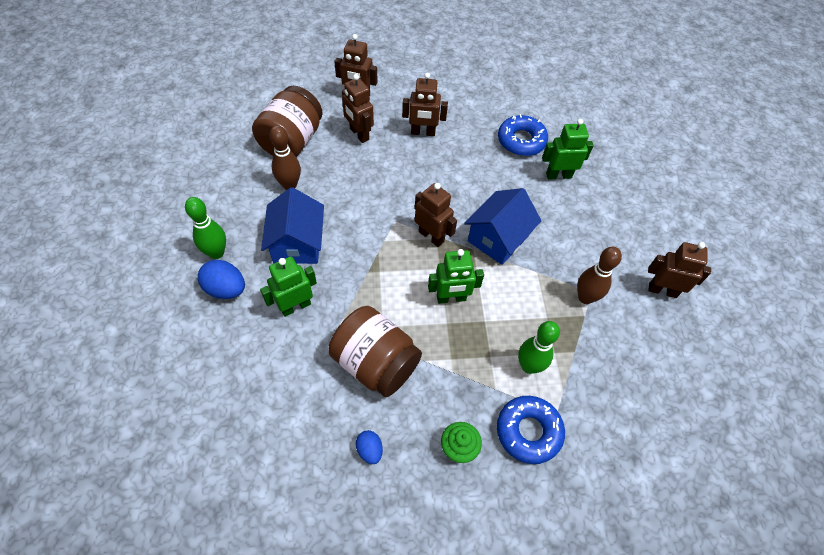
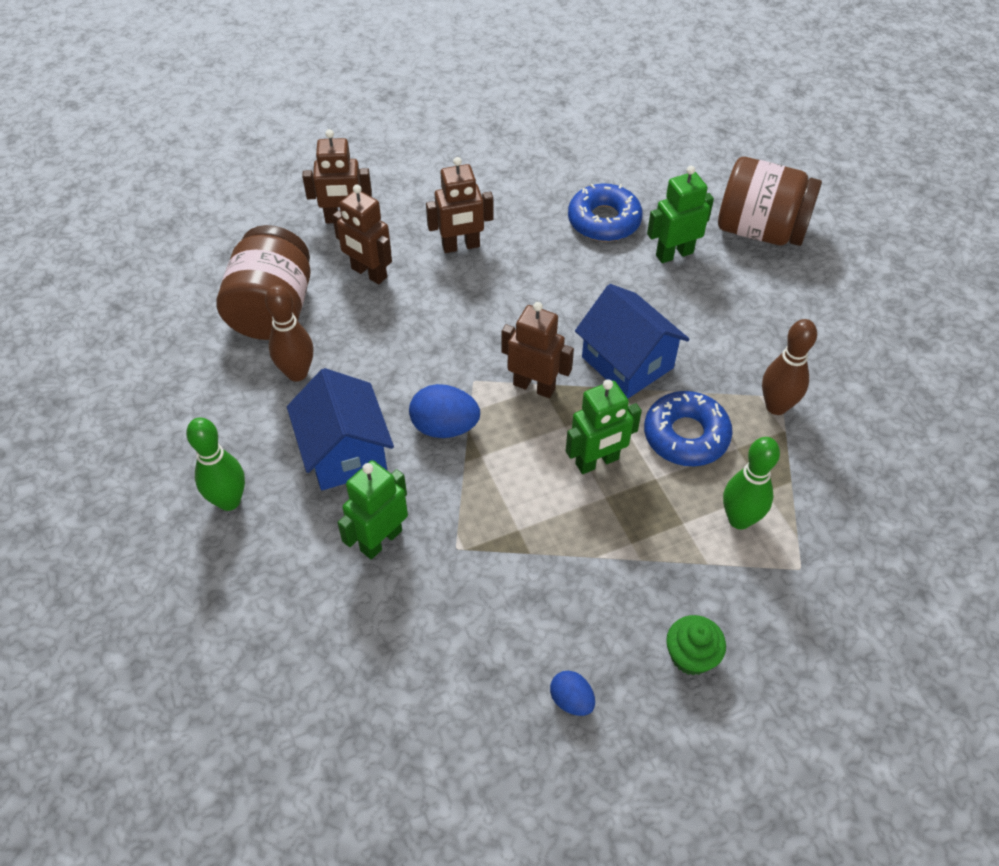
camera: 15 degrees left, 5 degrees down
blue egg [198,260,245,299] -> blue egg moved to [409,384,480,438]
brown jar [328,306,422,397] -> brown jar moved to [718,157,822,246]
blue house [464,188,541,265] -> blue house turned 60 degrees counterclockwise [575,284,690,399]
blue donut [497,396,565,464] -> blue donut moved to [644,391,733,466]
brown robot [648,242,711,298] -> none

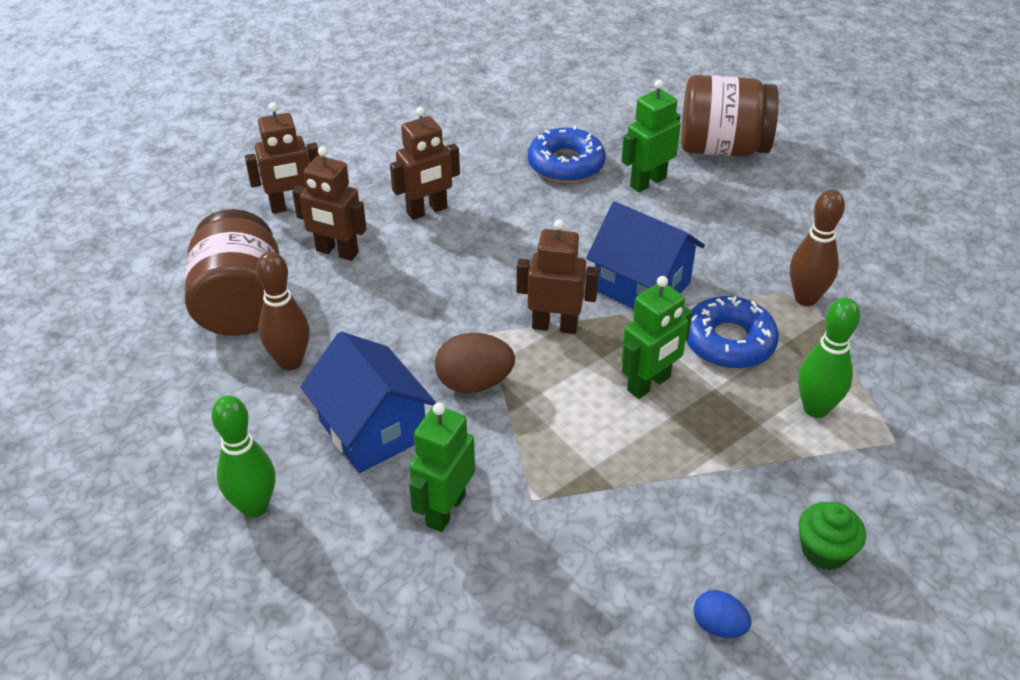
camera: 15 degrees left, 10 degrees down
blue egg [409,384,480,438] -> brown egg [435,333,515,393]

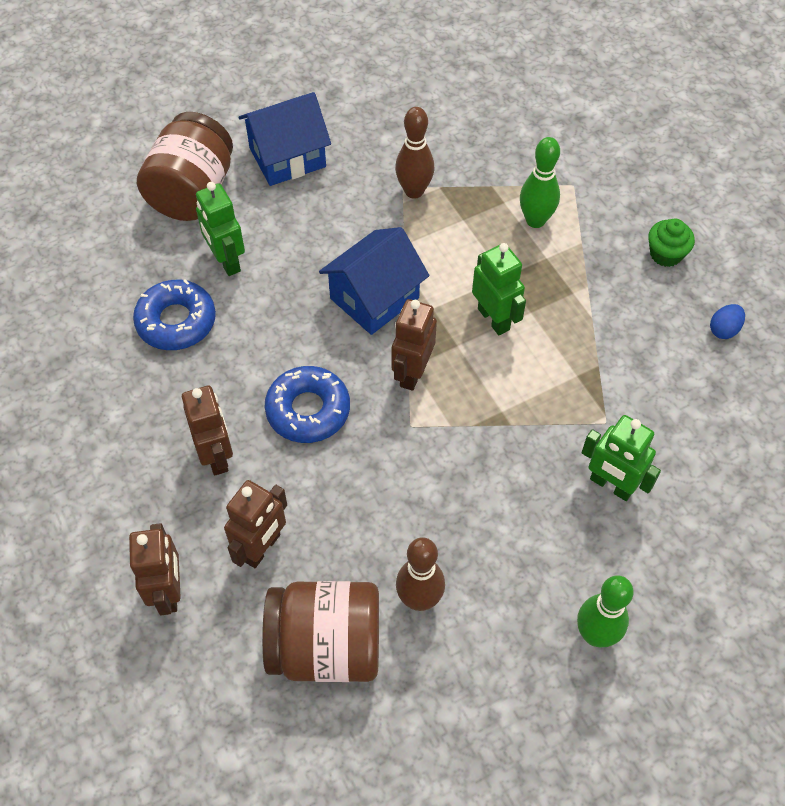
camera: 80 degrees left, 15 degrees up
blue house [301,332,436,473] -> blue house moved to [238,92,331,186]
brown egg [435,333,515,393] -> none
blue donut [686,296,779,369] -> blue donut moved to [265,366,350,443]

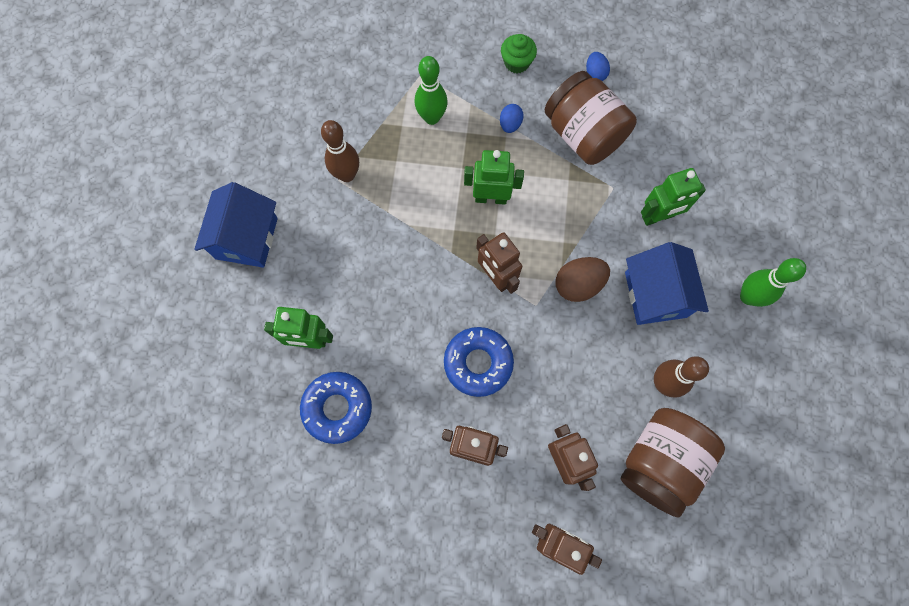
camera: 55 degrees left, 15 degrees up
brown jar [137,112,233,221] -> brown jar moved to [545,71,637,165]
blue house [319,227,429,335] -> blue house moved to [625,242,709,325]
none -> blue egg [500,104,524,133]
none -> brown egg [556,257,610,302]

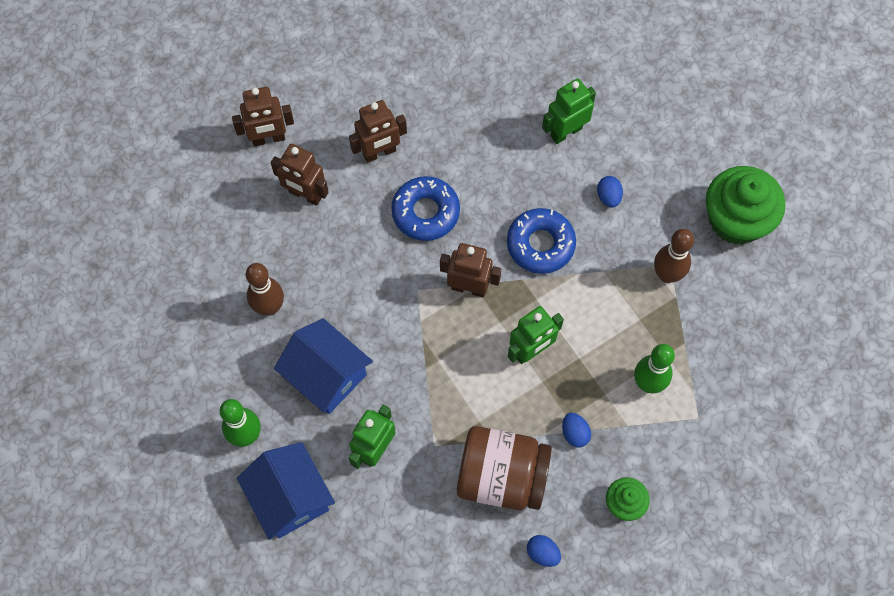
camera: 140 degrees right, 5 degrees down
blue house [194,182,278,268] -> blue house moved to [237,442,335,540]
blue donut [300,372,372,444] -> blue donut moved to [507,208,576,274]
brown egg [556,257,610,302] -> none
brown jar [621,408,725,517] -> none
none -> blue egg [597,176,623,207]
none -> green cupcake [706,166,785,245]

